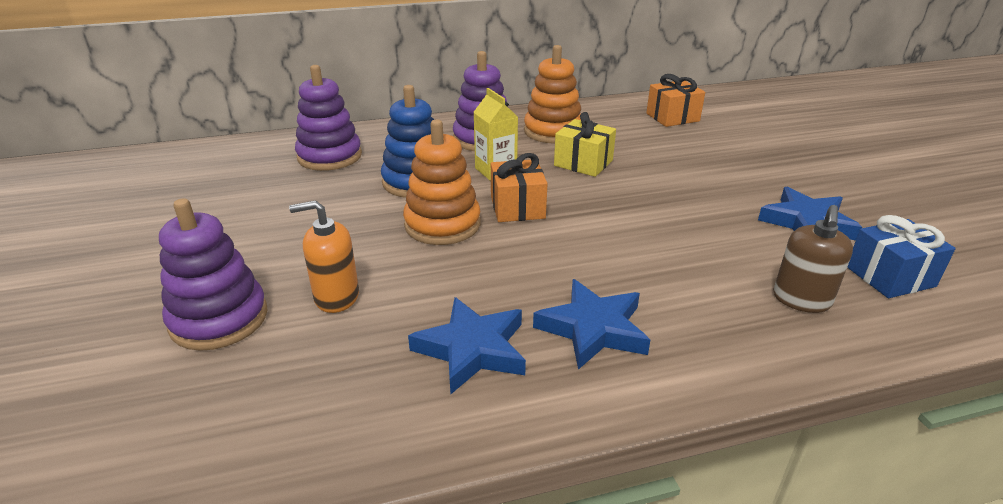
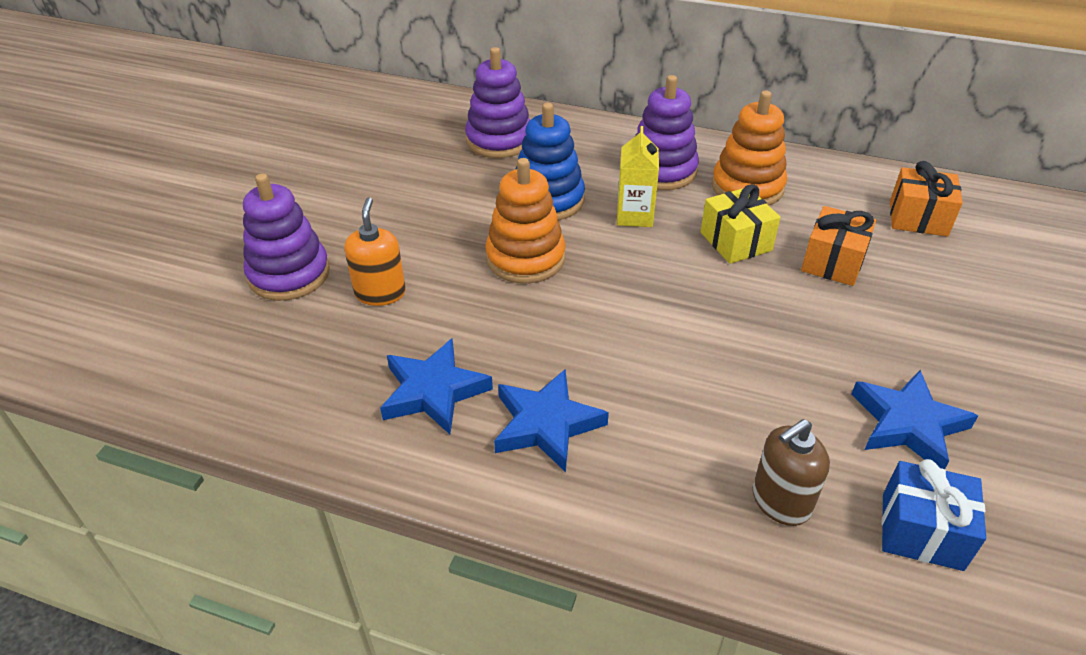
camera: 35 degrees right, 10 degrees up
orange soap dispenser [289,200,359,313] -> orange soap dispenser turned 60 degrees clockwise [345,197,406,306]
orange gift [491,153,548,222] -> orange gift moved to [801,206,876,286]

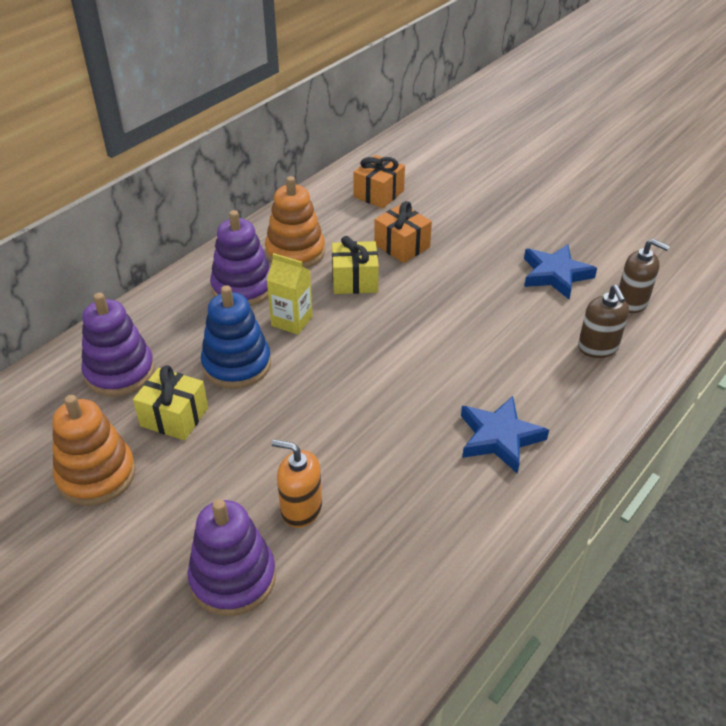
camera: 70 degrees left, 0 degrees up
blue star [380,339,493,434] -> none
orange stacking toy [485,158,565,284] -> orange stacking toy moved to [52,395,136,506]
blue gift [882,459,986,571] -> brown soap dispenser [619,239,670,313]
none -> yellow gift [133,365,208,440]

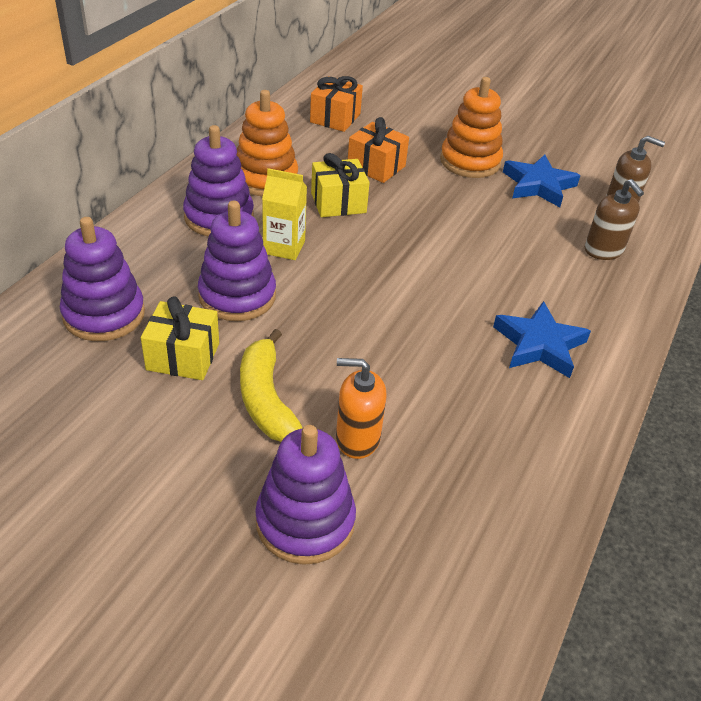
camera: 15 degrees left, 0 degrees up
orange stacking toy [52,395,136,506] -> orange stacking toy moved to [440,77,503,178]
blue stacking toy [201,285,271,389] -> purple stacking toy [198,201,276,321]
none -> yellow banana [240,329,303,442]

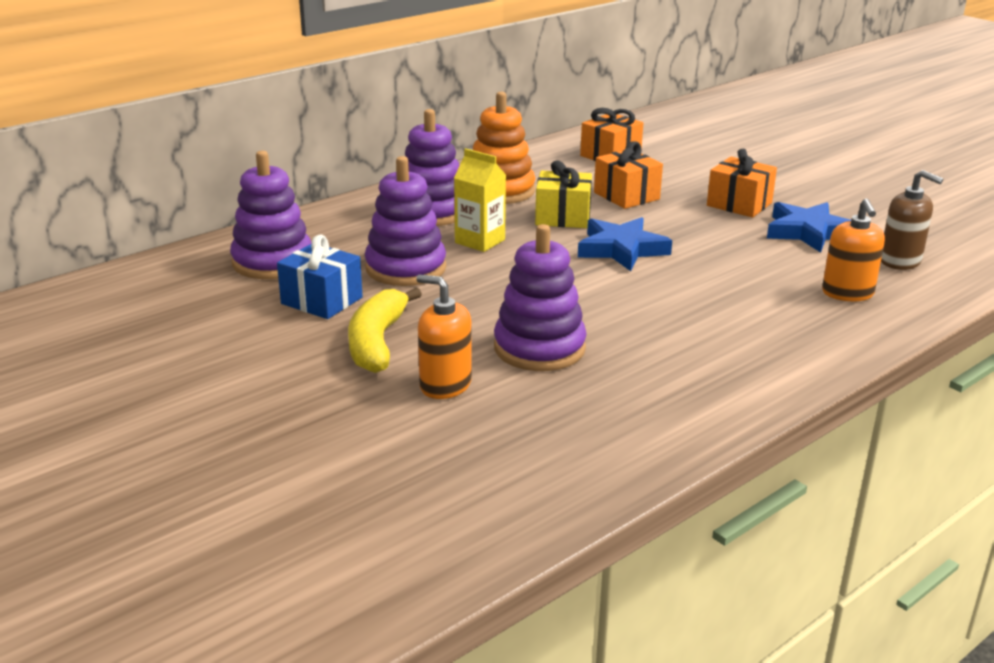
camera: 25 degrees right, 15 degrees down
yellow gift [141,296,219,380] -> blue gift [277,235,363,319]
purple stacking toy [255,425,356,565] -> purple stacking toy moved to [494,224,587,371]
orange stacking toy [440,77,503,178] -> orange gift [707,149,777,218]
blue star [493,301,591,378] -> blue star moved to [578,217,672,271]
brown soap dispenser [585,179,644,260] -> orange soap dispenser [822,198,885,301]

